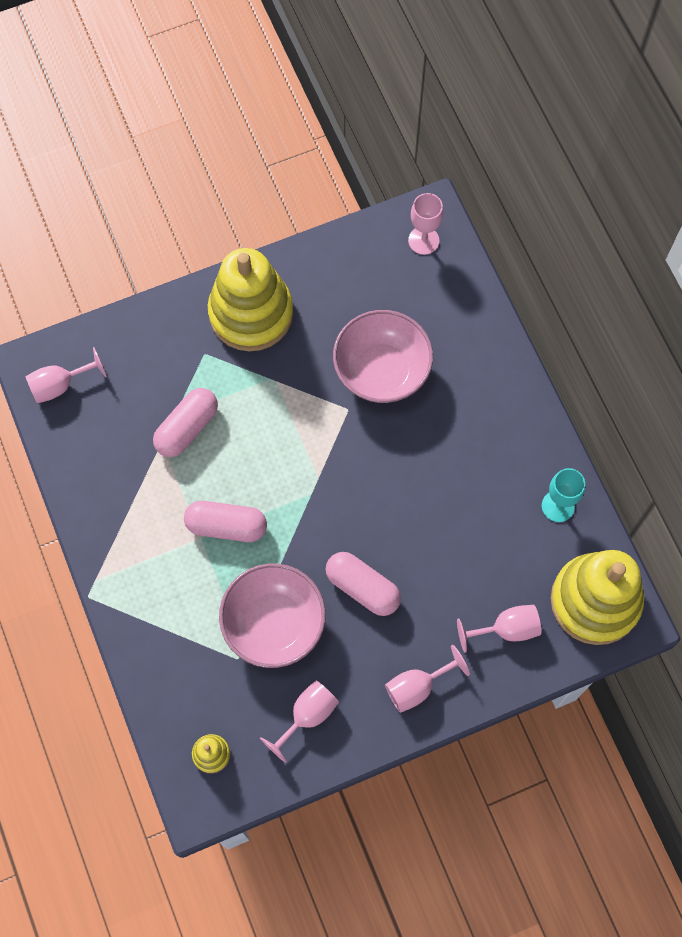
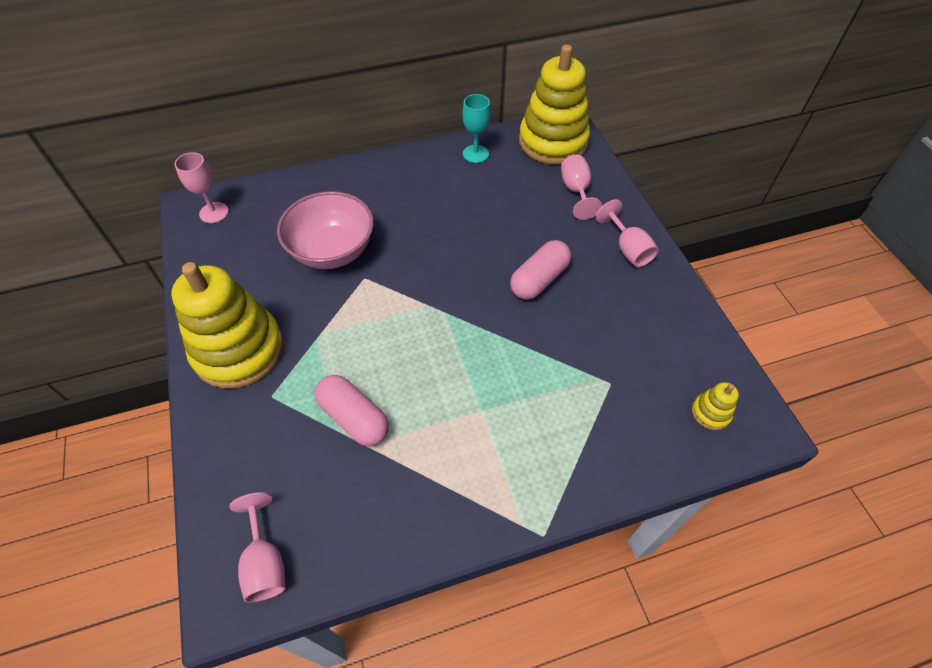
camera: 85 degrees left, 15 degrees down
pink capsule [184,501,267,542] -> none
pink bowl [219,564,326,668] -> none
pink goblet [260,681,339,763] -> none

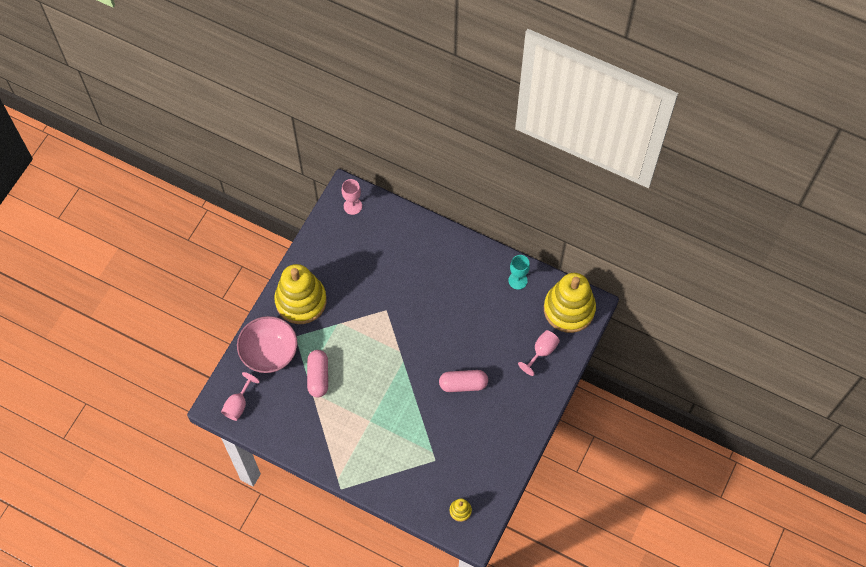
camera: 45 degrees right, 10 degrees up
pink bowl [277,191,374,269] -> pink bowl moved to [237,316,298,373]
pink goblet [596,199,659,267] -> none

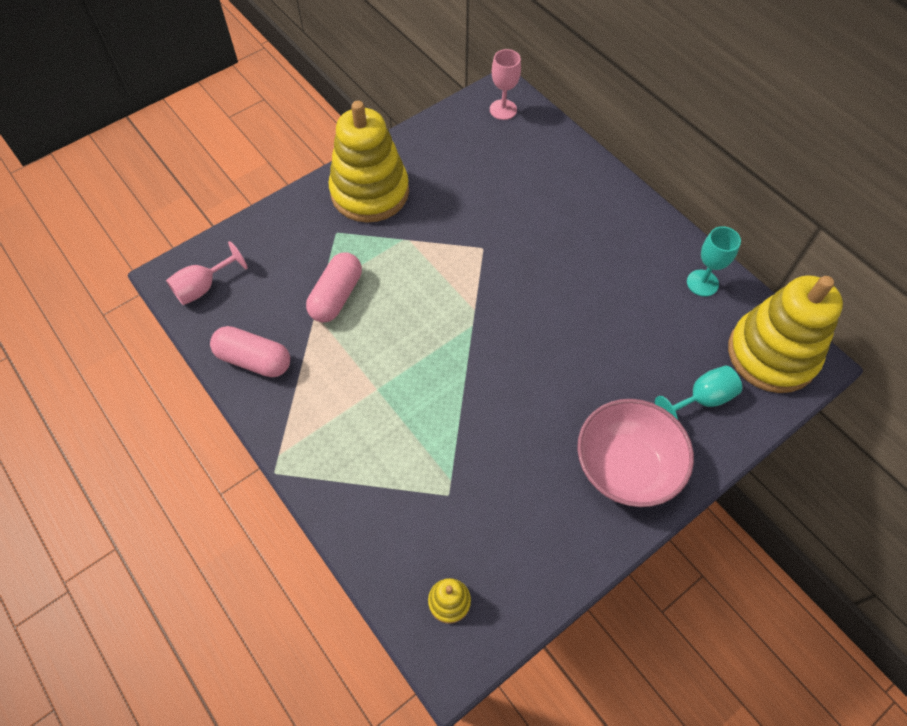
camera: 25 degrees right, 5 degrees down
pink bowl [237,316,298,373] -> pink bowl moved to [577,399,694,507]
pink capsule [439,370,488,392] -> pink capsule moved to [210,326,290,377]
pink goblet [518,330,560,376] -> turquoise goblet [655,366,742,420]

